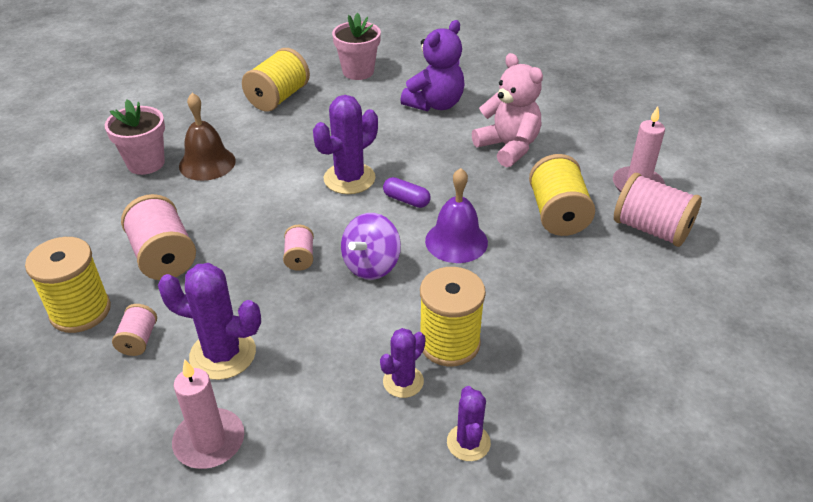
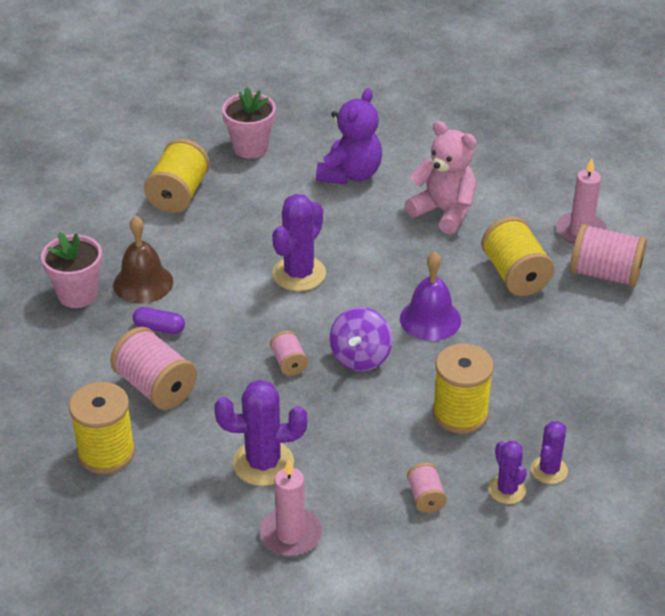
camera: 15 degrees left, 0 degrees up
pink spool [112,304,157,356] -> pink spool moved to [407,463,447,513]
purple cactus [380,328,425,398] -> purple cactus moved to [531,421,568,484]
purple capsule [383,177,431,208] -> purple capsule moved to [133,307,185,334]

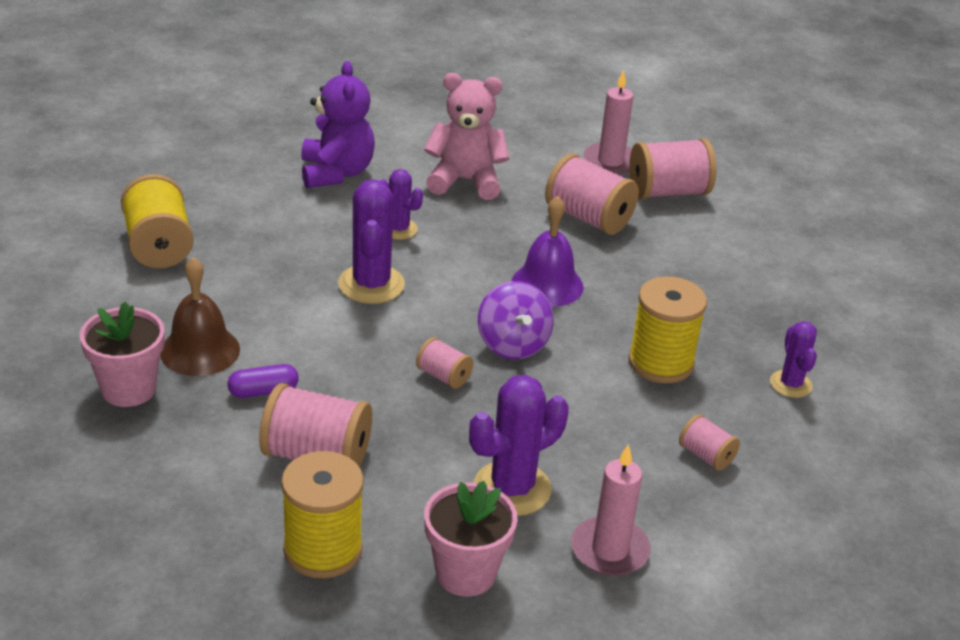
camera: 35 degrees left, 5 degrees down
pink flower pot [222,87,276,159] -> pink flower pot moved to [424,481,518,597]
yellow spool [481,216,554,296] -> pink spool [545,153,639,235]
purple cactus [489,441,527,504] -> purple cactus moved to [380,169,423,240]

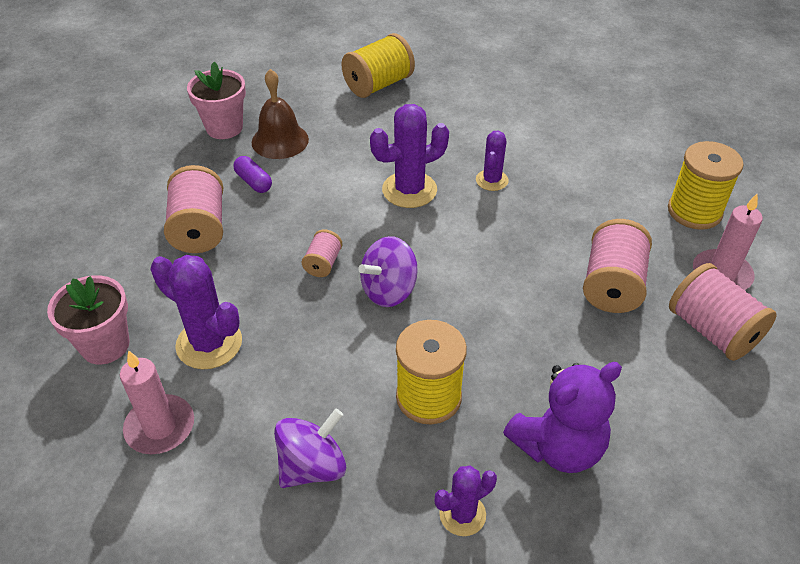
camera: 70 degrees right, 10 degrees up
yellow spool [281,451,364,578] -> yellow spool moved to [668,141,744,230]
purple teddy bear [301,61,375,188] -> purple teddy bear moved to [503,362,622,473]
pink teddy bear [424,73,509,200] -> none
purple bell [512,196,584,307] -> none
pink spool [679,414,740,471] -> purple spinning top [274,409,346,488]

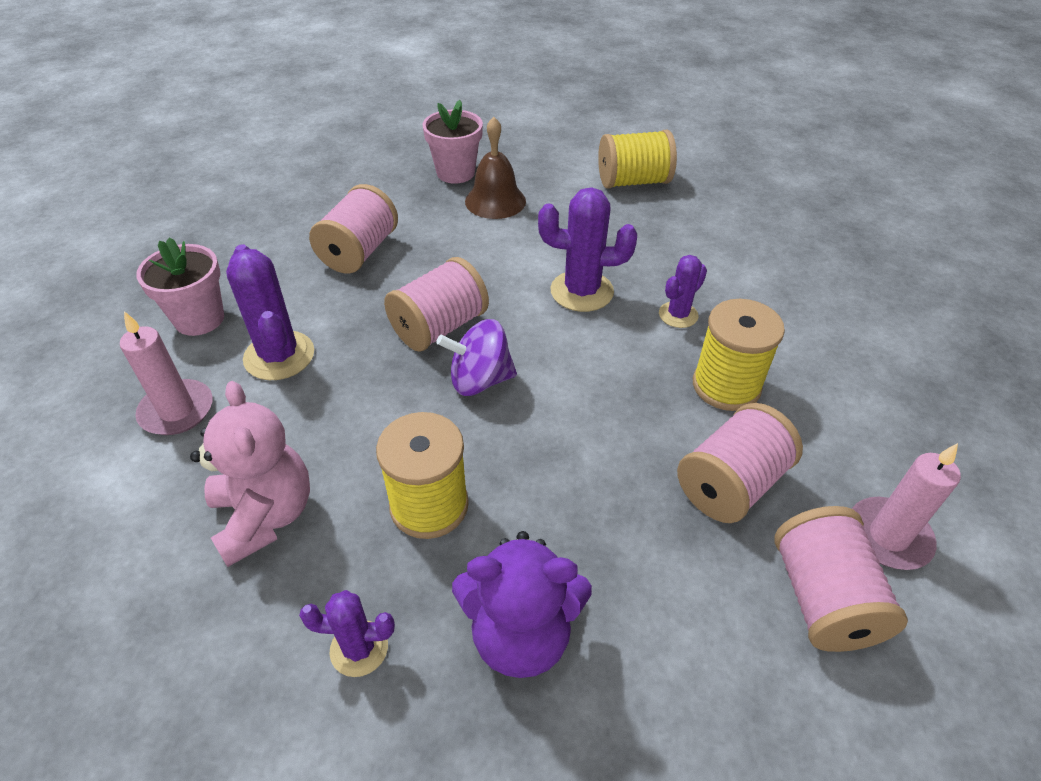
camera: 30 degrees right, 0 degrees up
purple capsule [233,156,272,193] -> none
purple spinning top [274,409,346,488] -> pink teddy bear [190,381,310,567]
pink spool [302,229,342,277] -> pink spool [384,257,489,352], size x1.89
yellow spool [668,141,744,230] -> yellow spool moved to [693,299,785,411]

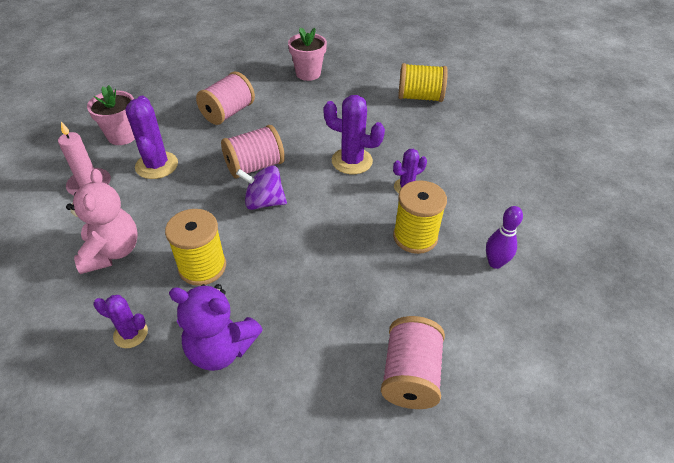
camera: 15 degrees right, 0 degrees up
brown bell [465,117,526,219] -> none
pink spool [677,403,803,523] -> none
pink candle [852,443,961,570] -> none
none -> purple bowling pin [486,206,523,269]

